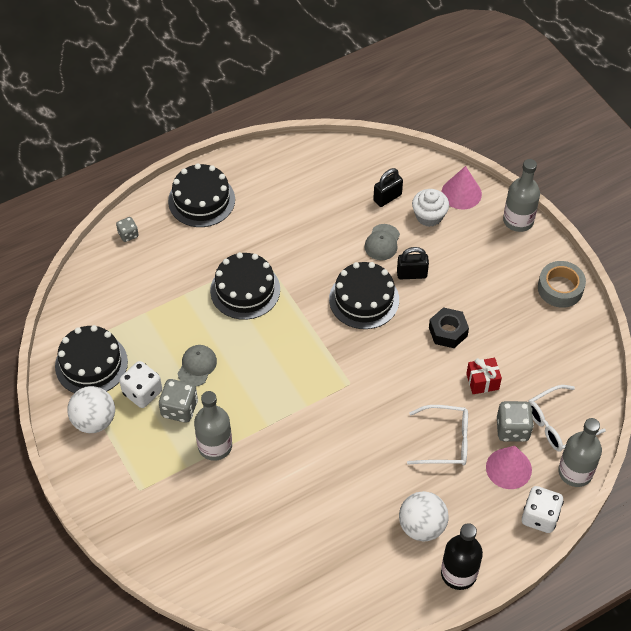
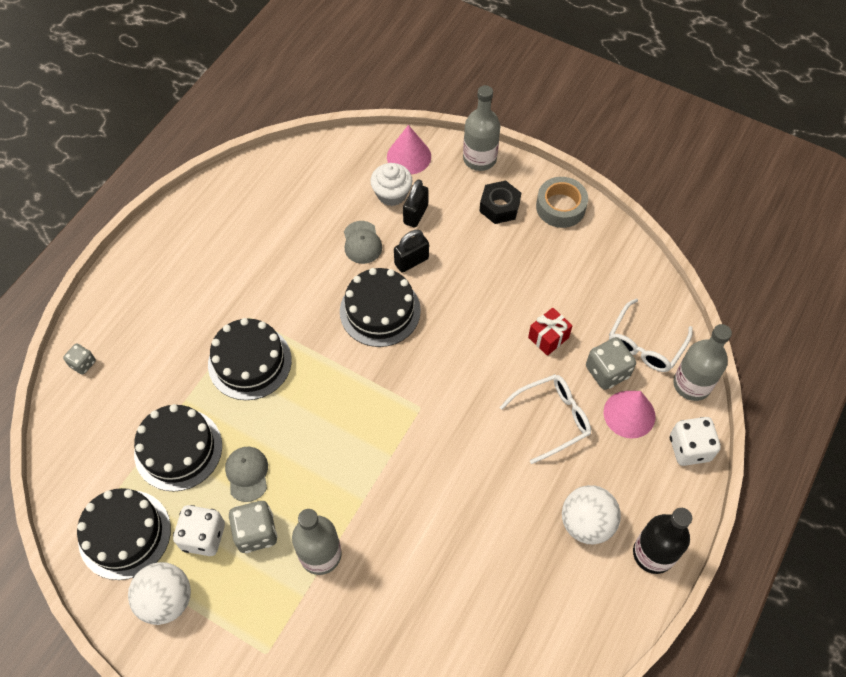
camera: 30 degrees left, 5 degrees up
black cake [168,163,235,227] -> black cake moved to [134,404,222,491]
black padlock [373,168,403,207] -> black padlock moved to [403,179,428,227]
black nut [429,307,469,348] -> black nut moved to [479,181,521,224]

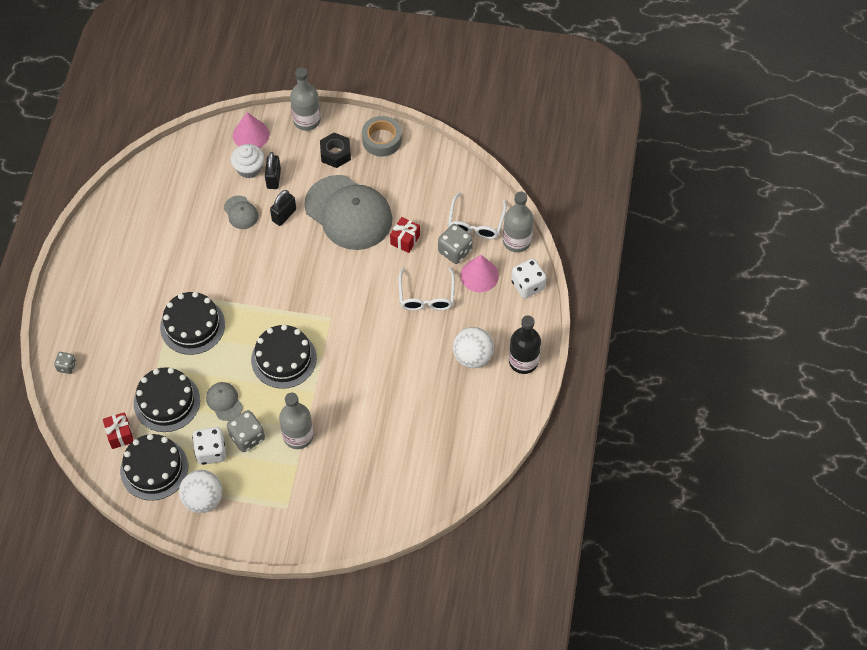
camera: 20 degrees left, 0 degrees up
black cake [340,268,421,347] -> black cake moved to [251,325,317,389]
white glasses [499,374,591,464] -> white glasses turned 135 degrees clockwise [398,267,455,311]
none -> red gift [103,412,133,449]
none -> grey cap [304,175,392,250]

